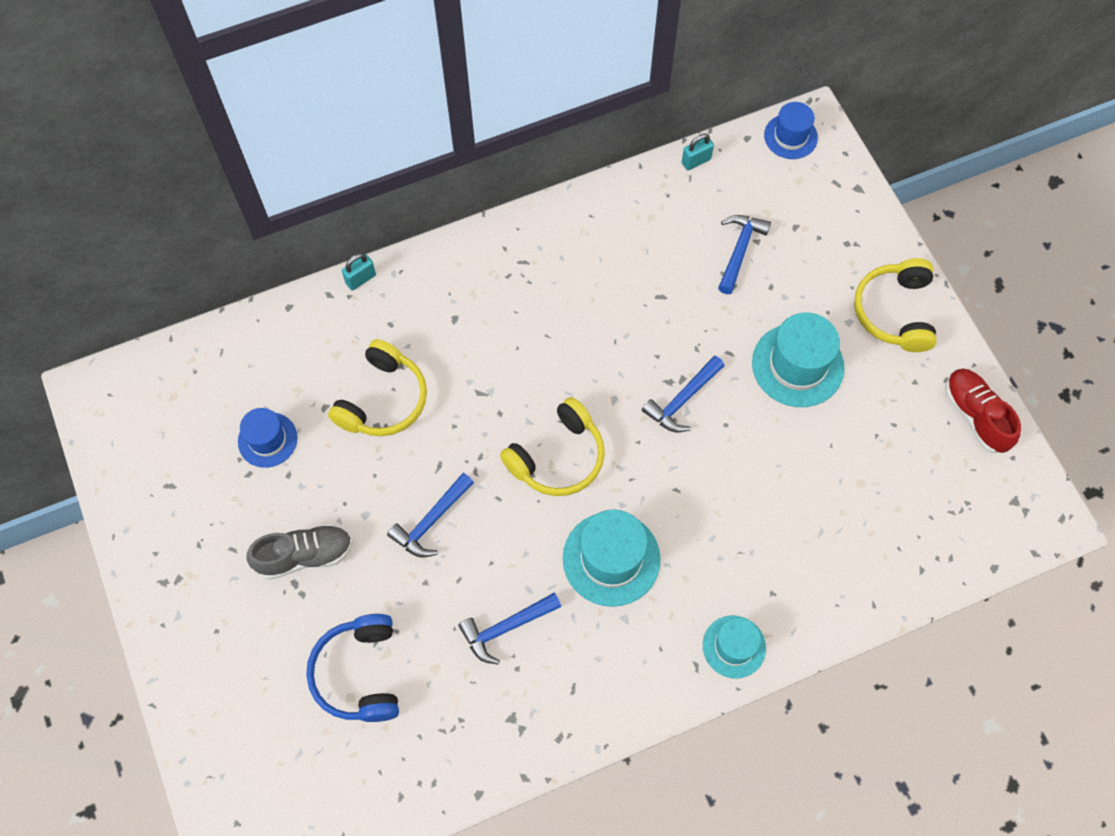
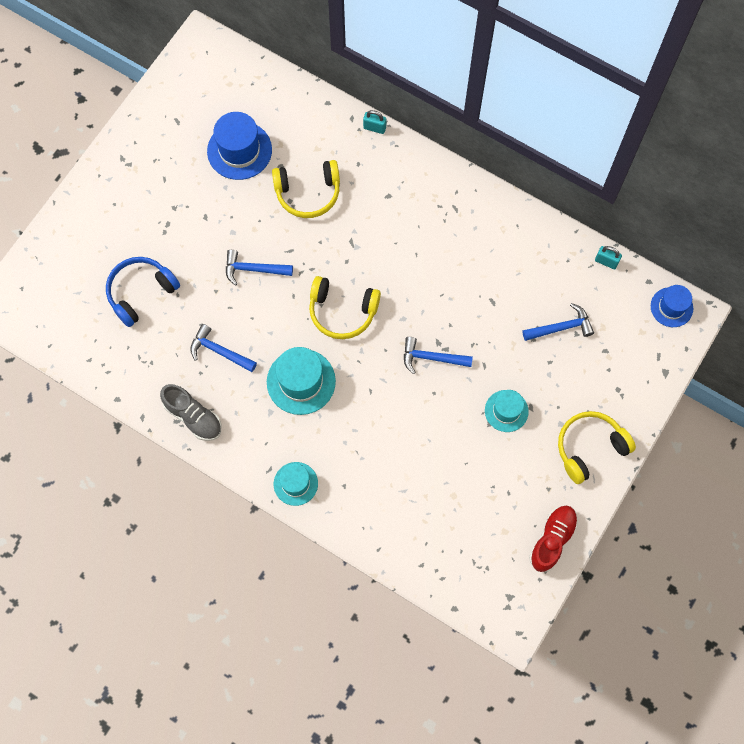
camera: 55 degrees right, 5 degrees up
blue hat [238,408,298,468] -> blue hat [207,112,272,180], size x1.59
grey shoe [247,524,353,580] -> grey shoe moved to [160,384,222,441]
turquoise hat [752,313,844,407] -> turquoise hat [485,390,529,432], size x0.63

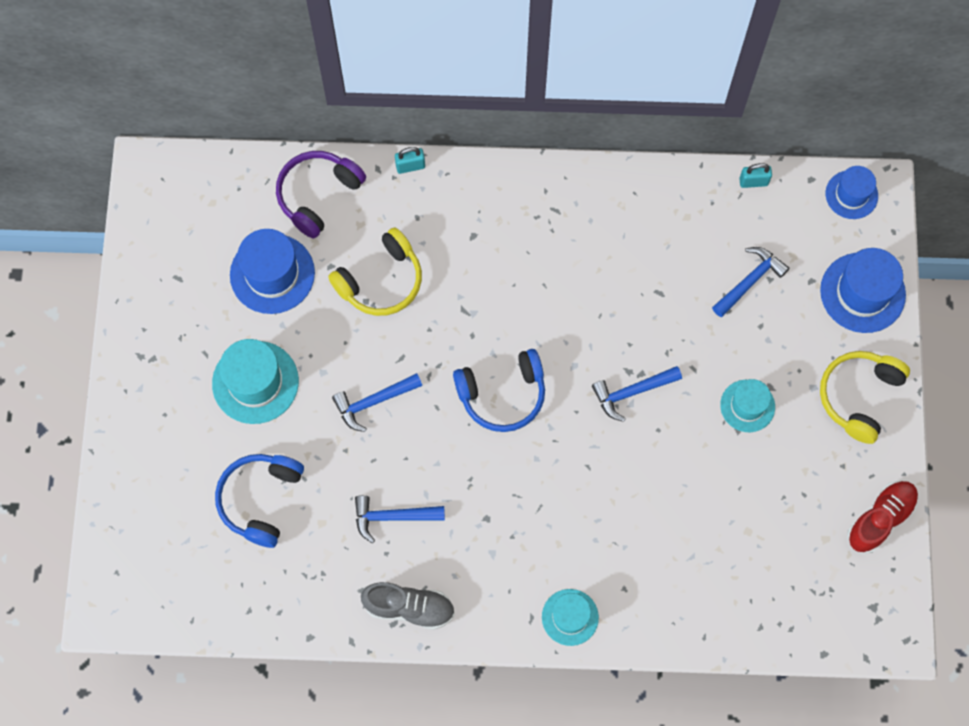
camera: 30 degrees left, 0 degrees up
turquoise hat [267,347,336,415] -> turquoise hat moved to [212,339,299,424]
yellow headphones [309,276,381,339] -> blue headphones [453,349,545,432]
red shoe [529,506,578,572] -> red shoe turned 45 degrees clockwise [847,481,918,554]
none -> purple headphones [276,151,366,239]
none -> blue hat [820,248,906,333]

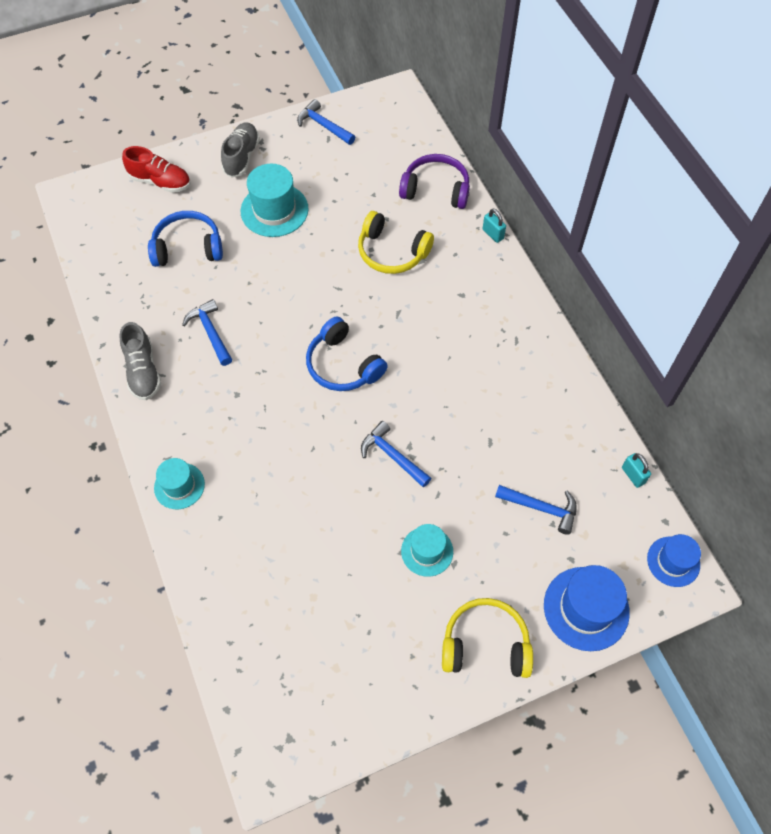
camera: 65 degrees right, 10 degrees down
blue hat [230,229,315,314] -> none
blue hammer [332,373,422,432] -> blue hammer moved to [297,99,355,145]
red shoe [847,481,918,554] -> red shoe moved to [122,146,191,193]
none -> grey shoe [221,123,260,178]

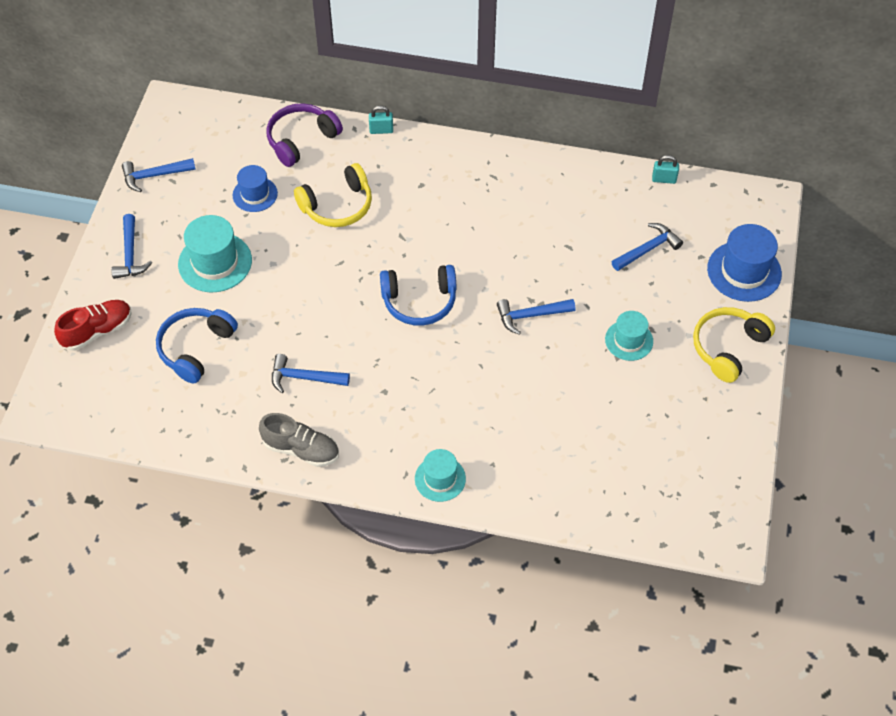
camera: 55 degrees left, 5 degrees down
grey shoe [221,123,260,178] -> blue hammer [111,214,152,279]
blue hat [647,534,701,587] -> blue hat moved to [232,165,278,212]

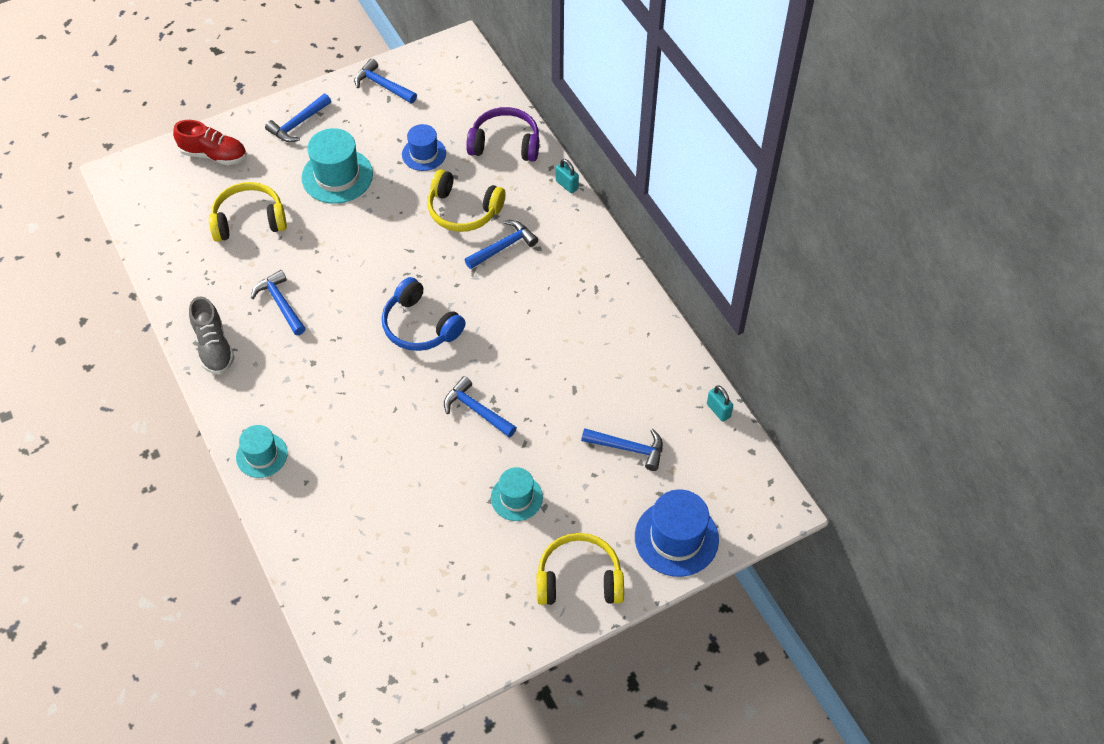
camera: 50 degrees right, 0 degrees up
blue headphones [156,308,238,383] -> yellow headphones [209,182,287,242]
none -> blue hammer [465,220,538,269]

